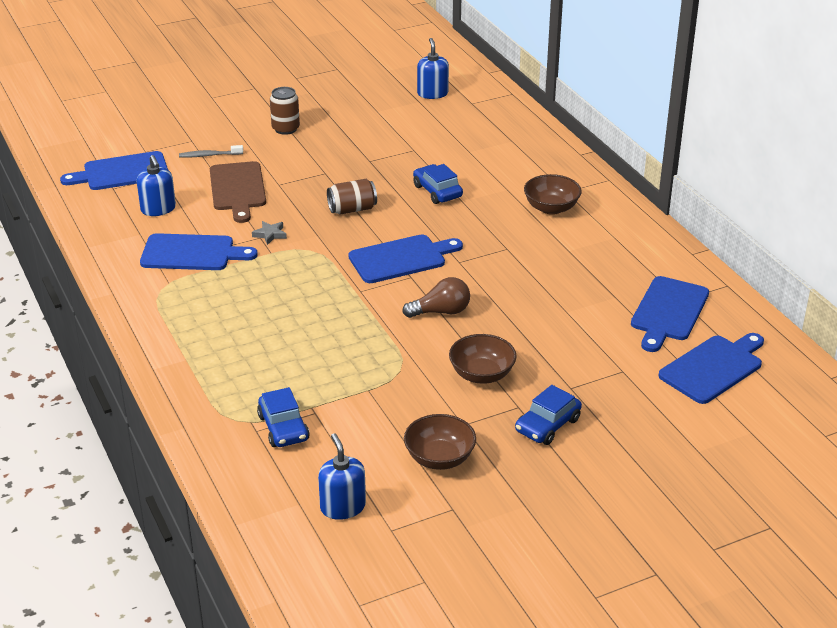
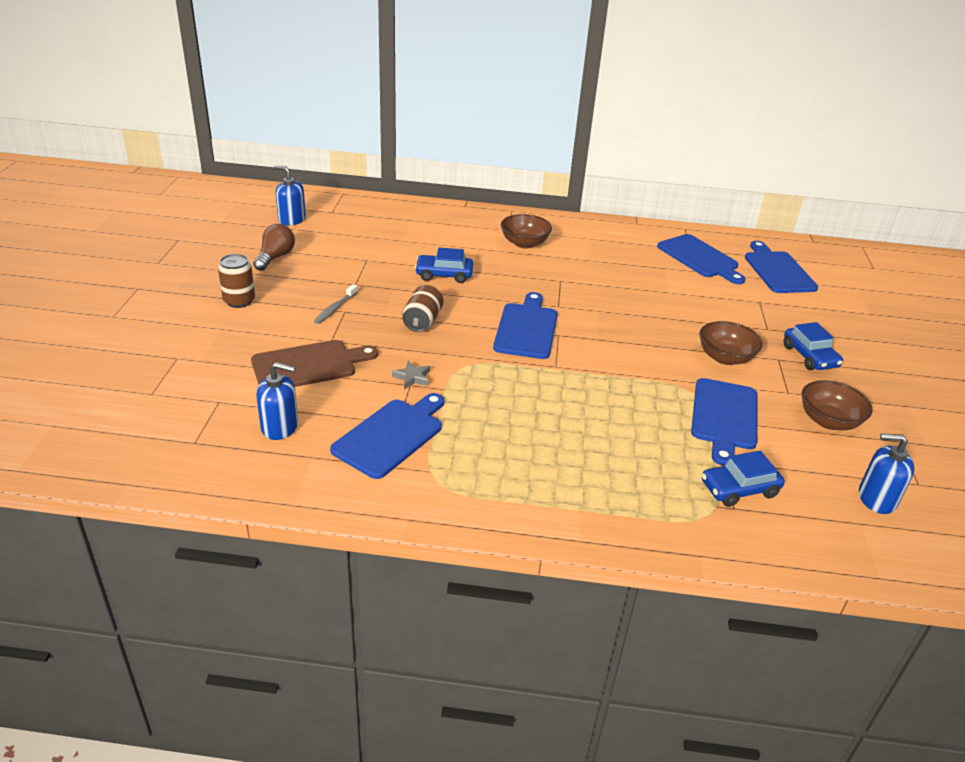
camera: 60 degrees left, 0 degrees up
blue cutting board [60,151,168,190] -> blue cutting board moved to [691,378,757,466]
grey toothbrush [179,145,243,158] -> grey toothbrush moved to [314,284,358,324]
brown cutting board [210,161,266,223] -> brown cutting board turned 45 degrees counterclockwise [251,340,378,387]
blue car [257,387,310,447] -> blue car turned 150 degrees clockwise [702,451,785,507]
brown light bulb [402,277,470,318] -> brown light bulb moved to [253,224,295,271]

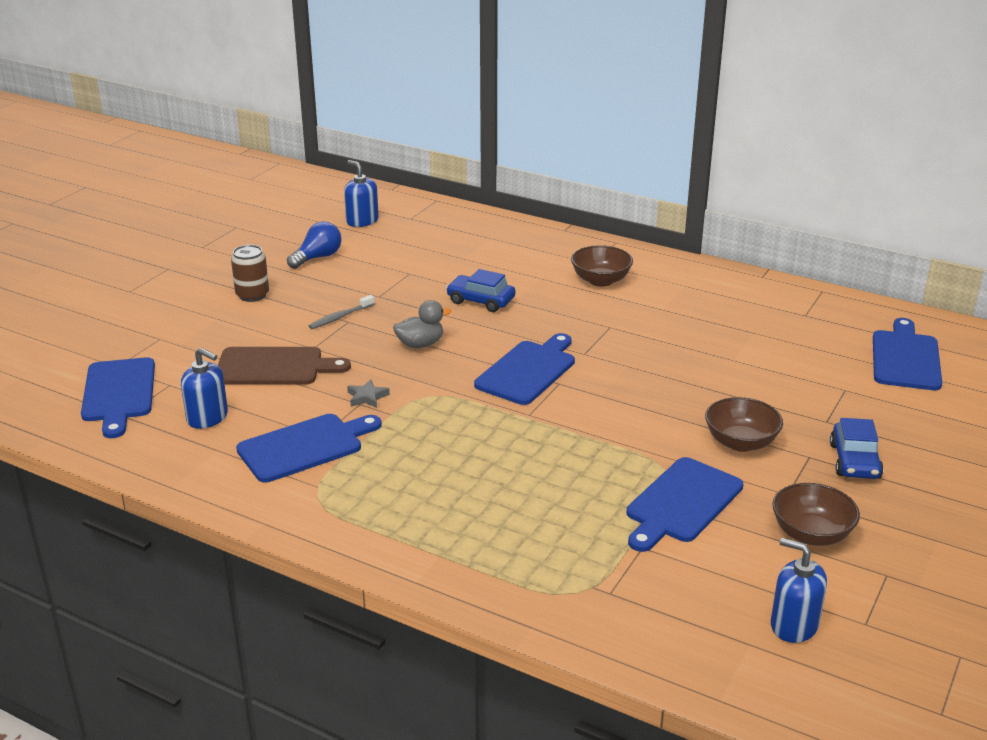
camera: 25 degrees right, 5 degrees down
brown light bulb [253,224,295,271] -> blue light bulb [287,222,342,269]
brown can [403,285,444,332] -> grey duck [393,300,451,348]
blue cutting board [657,234,745,284] -> blue cutting board moved to [81,357,155,438]
blue car [702,451,785,507] -> none

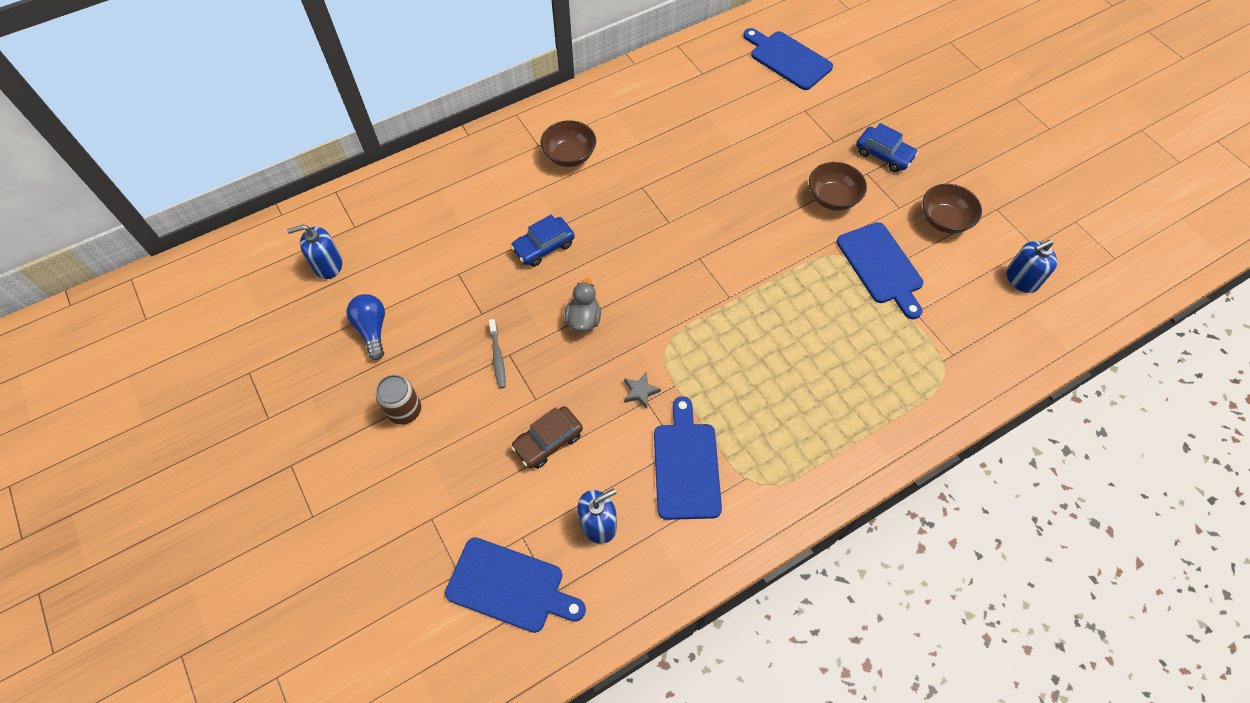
camera: 60 degrees left, 30 degrees up
brown cutting board [218,347,351,385] -> brown car [511,406,583,469]
blue cutting board [474,333,575,405] -> none

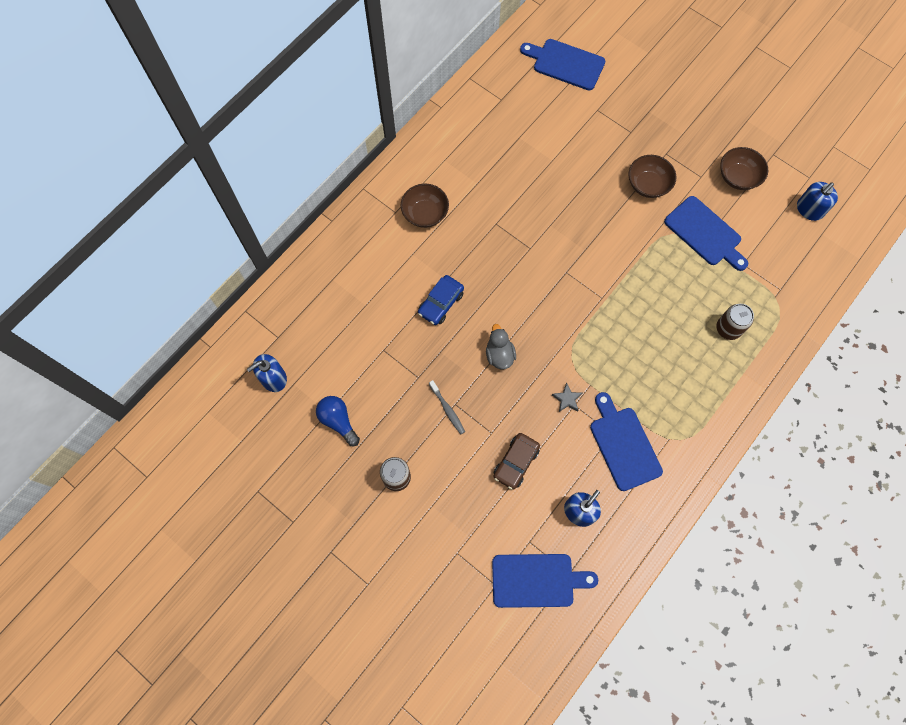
camera: 20 degrees left, 10 degrees up
blue car [856,123,918,172] -> none
none -> brown can [716,304,754,340]

